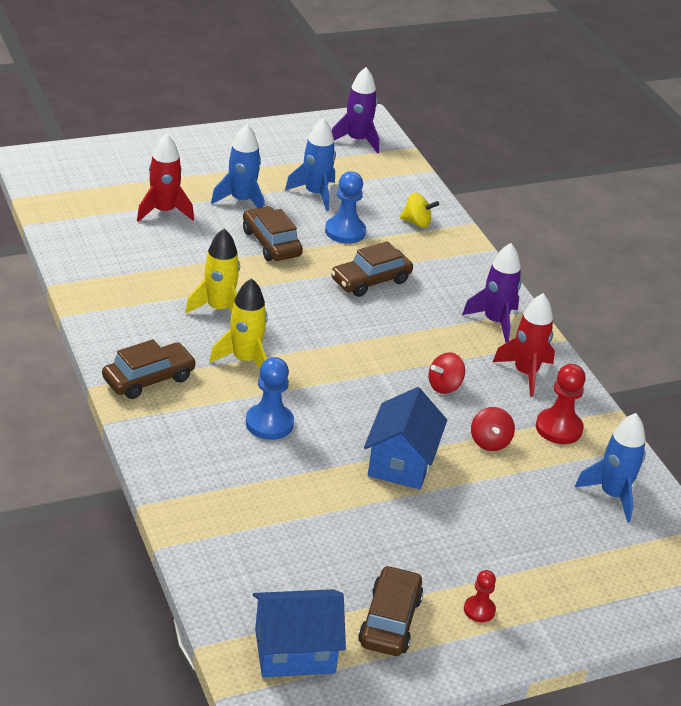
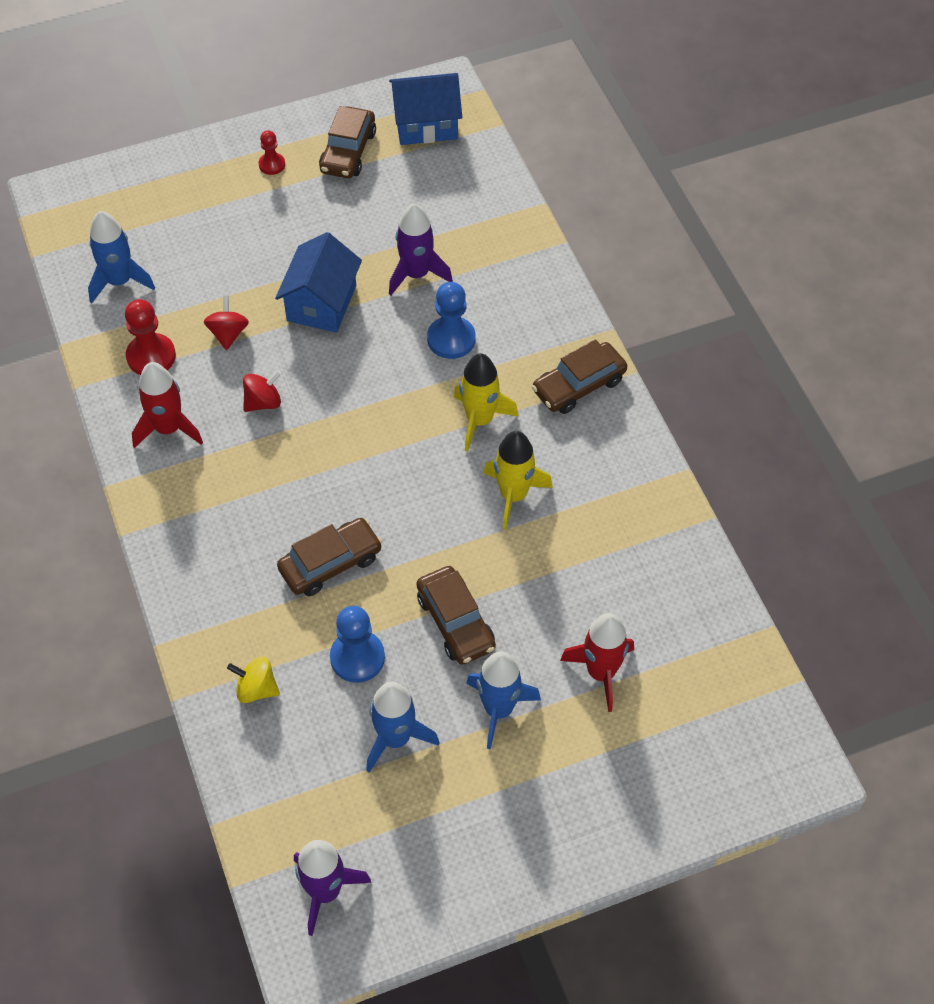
camera: 175 degrees left, 20 degrees up
purple rocket [462,243,522,343] -> purple rocket moved to [389,204,453,296]

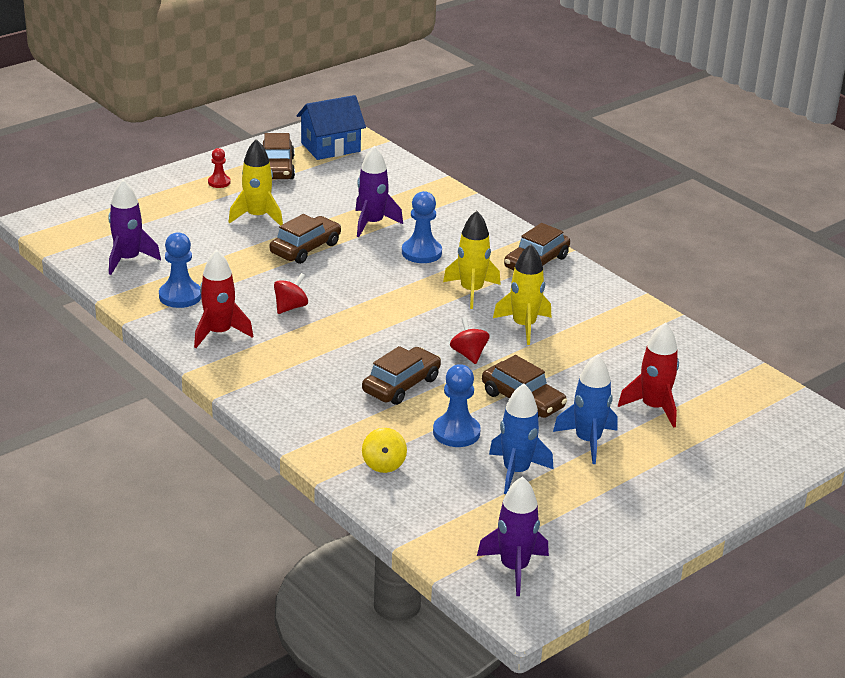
camera: 20 degrees left, 25 degrees down
blue rocket [88,211,155,303] -> purple rocket [108,180,161,275]
red pawn [125,299,176,375] -> blue pawn [159,232,201,308]
red spinning top [204,296,249,350] -> red spinning top moved to [450,317,489,364]
yellow spinning top [227,657,280,703] -> yellow spinning top turned 90 degrees counterclockwise [362,428,407,473]
blue house [275,232,362,333] -> brown car [270,214,341,264]
none -> yellow rocket [228,139,283,226]

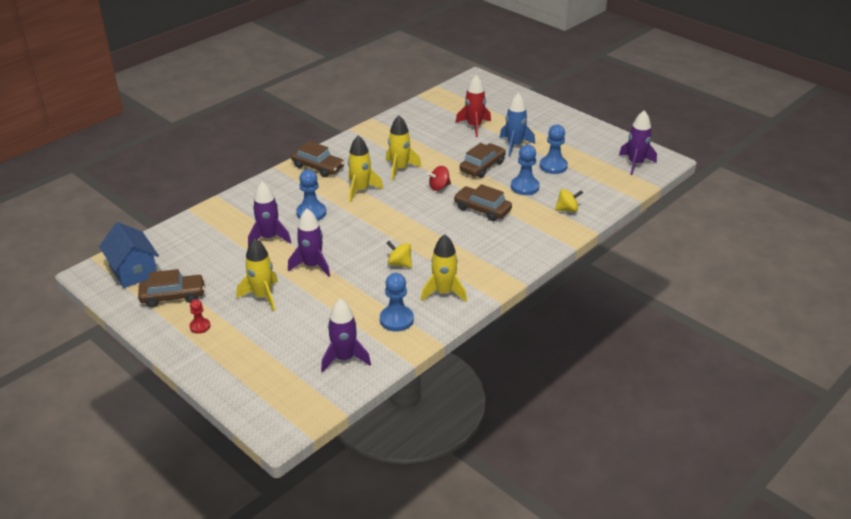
camera: 95 degrees left, 5 degrees up
red rocket [194,250,253,348] -> yellow rocket [421,234,467,302]
brown car [270,214,341,264] -> purple rocket [288,209,330,277]
red spinning top [274,273,308,314] -> yellow spinning top [387,241,412,268]
blue rocket [489,383,554,494] -> blue pawn [540,125,568,174]

